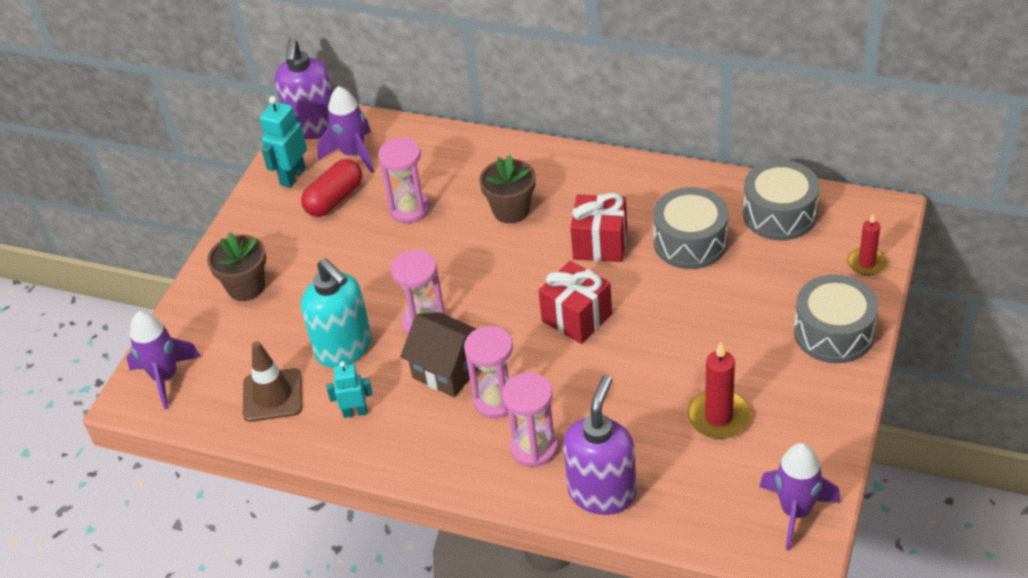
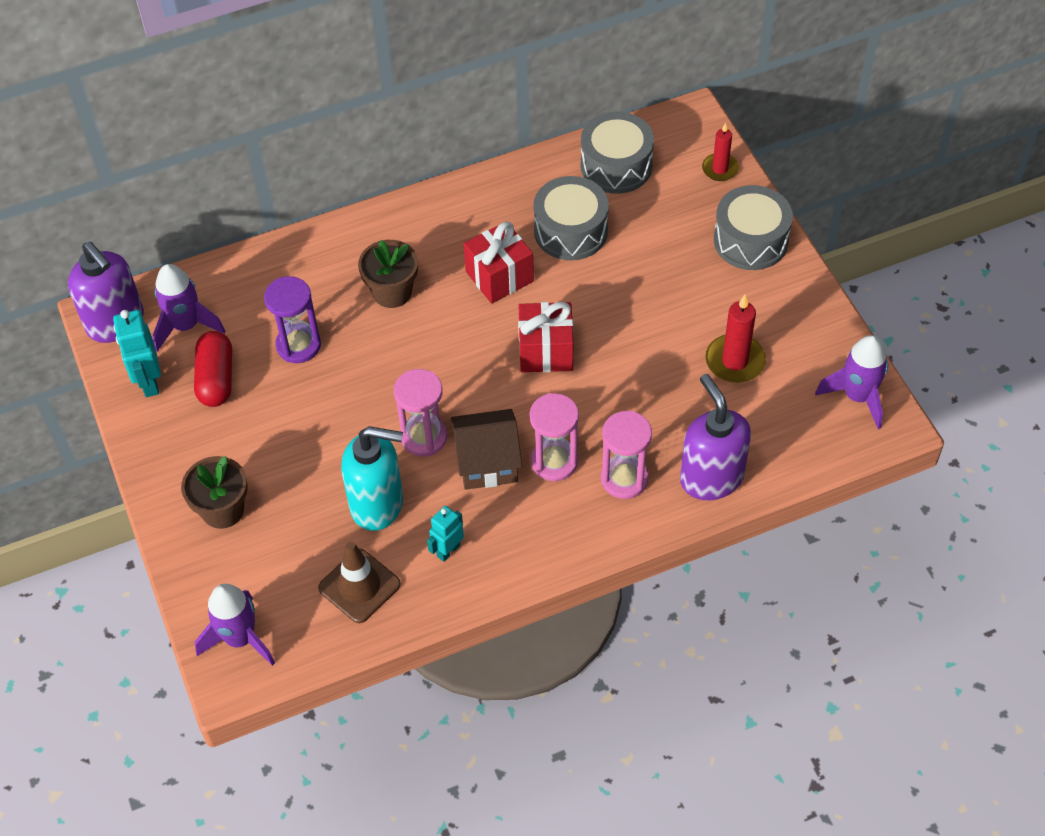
camera: 45 degrees left, 10 degrees up
pink hourglass [378,137,430,223] -> purple hourglass [264,276,321,363]

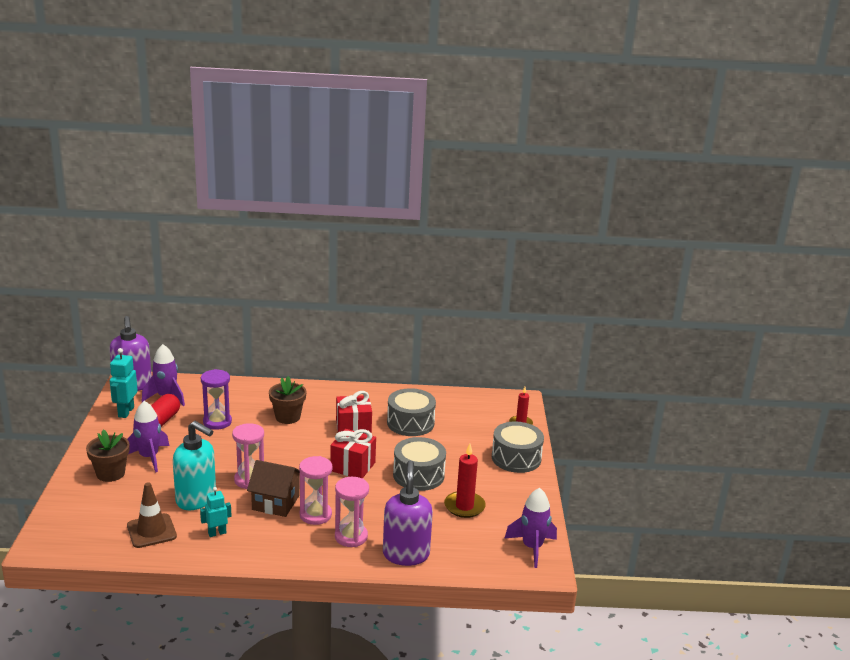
camera: 20 degrees right, 30 degrees down
purple rocket [195,584,275,666] -> purple rocket moved to [128,401,169,473]
grey drum [581,112,654,194] -> grey drum moved to [393,437,446,491]

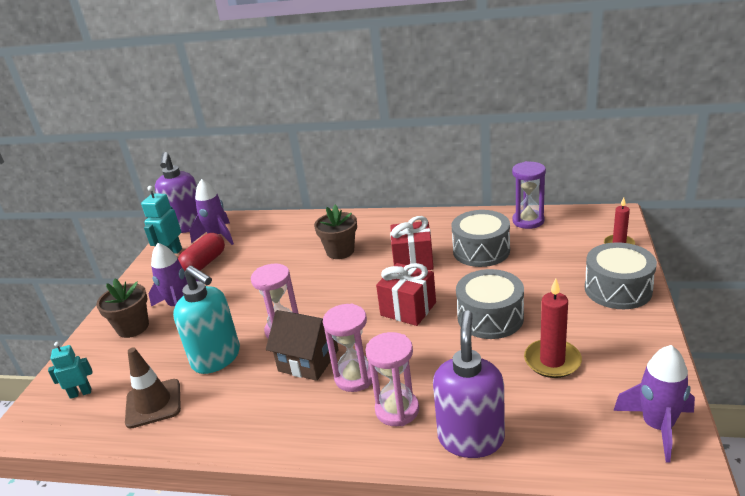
camera: 15 degrees right, 5 degrees up
turquoise robot [200,487,232,537] -> turquoise robot moved to [48,342,93,399]
purple hourglass [201,369,232,430] -> purple hourglass moved to [512,161,546,229]

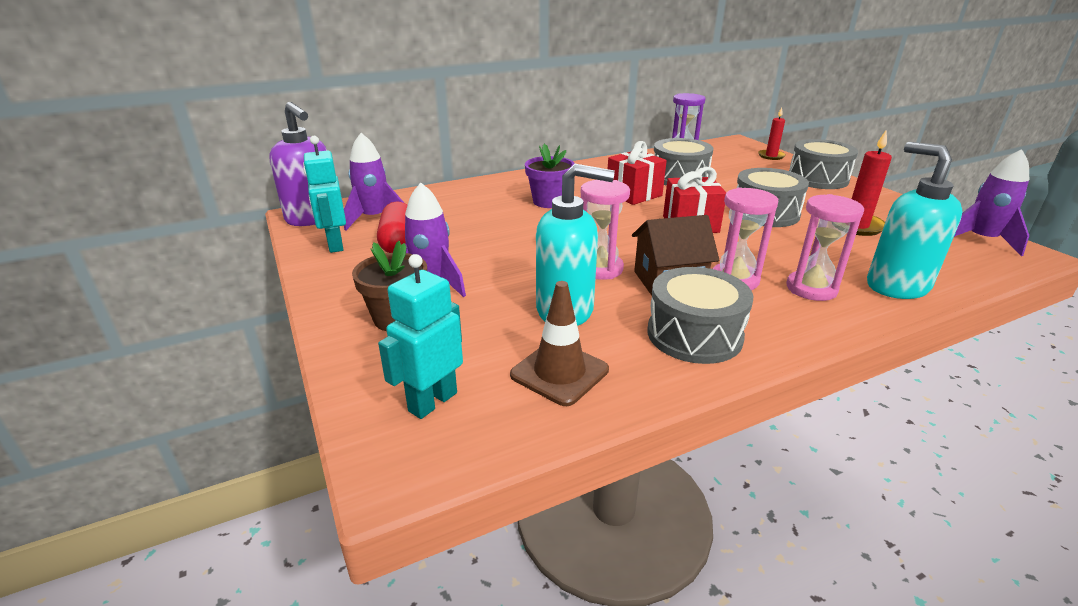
camera: 40 degrees left, 0 degrees up
turquoise robot [48,342,93,399] -> turquoise robot [378,254,463,419], size x1.53
brown flower pot [314,205,357,259] -> purple flower pot [525,143,575,208]
purple soap dispenser [433,310,505,458] -> turquoise soap dispenser [867,141,963,299]
none -> grey drum [647,267,753,364]

